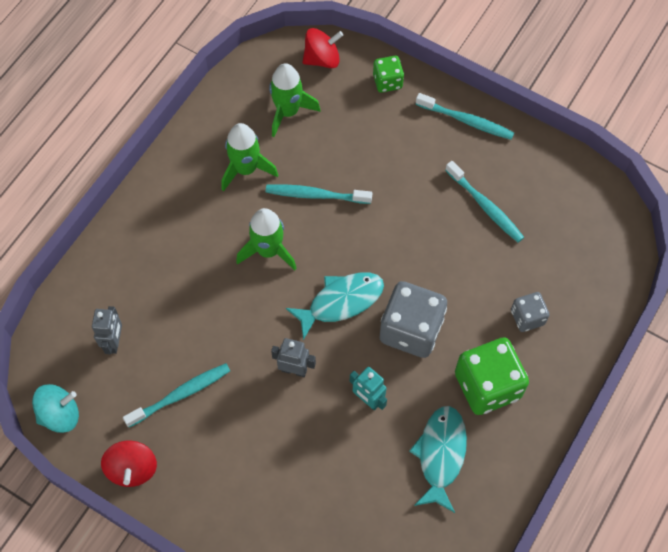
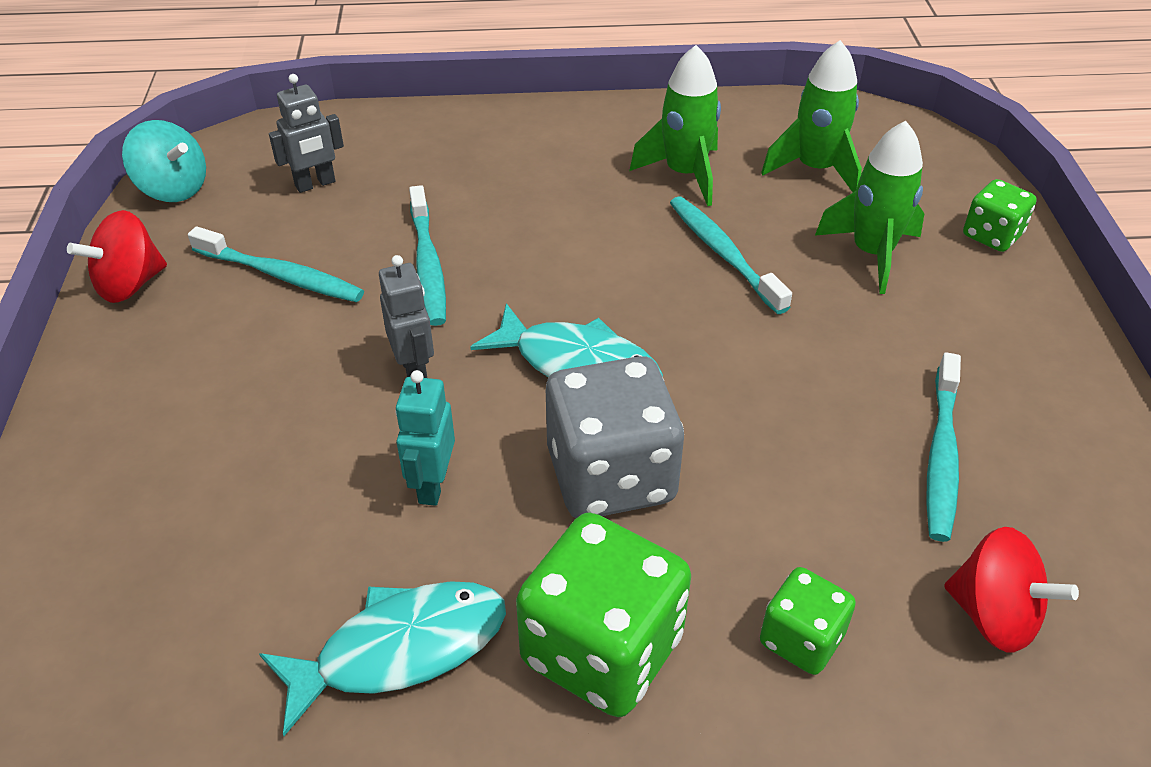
camera: 55 degrees right, 20 degrees down
green rocket [236,208,297,270] -> green rocket moved to [815,121,924,294]
red spinning top [303,28,343,68] -> red spinning top moved to [944,527,1079,653]
turquoise toothbrush [416,93,514,140] -> turquoise toothbrush moved to [409,185,446,326]
grey dice [511,292,550,332] -> green dice [760,567,856,675]

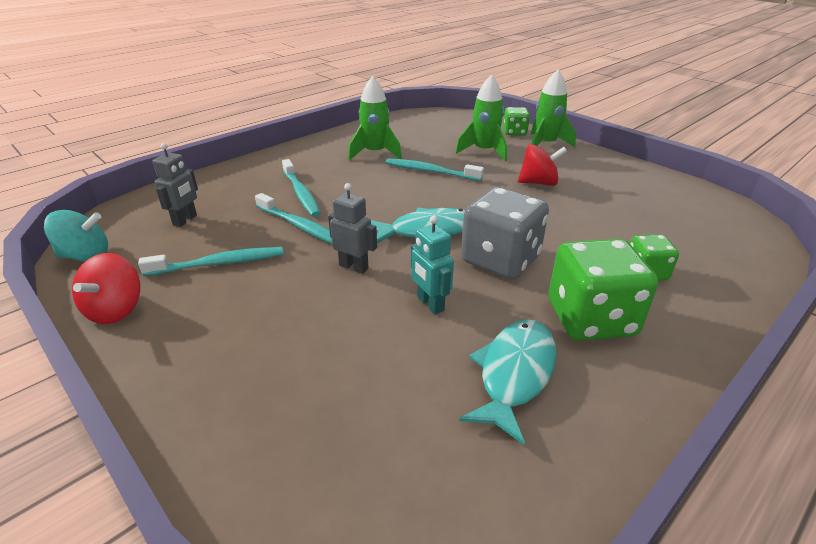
camera: 40 degrees left, 10 degrees down
green rocket [761,40,862,192] -> green rocket moved to [531,70,576,147]
turquoise toothbrush [926,352,961,542] -> turquoise toothbrush moved to [282,159,321,217]
red spinning top [944,527,1079,653] -> red spinning top moved to [518,144,567,186]

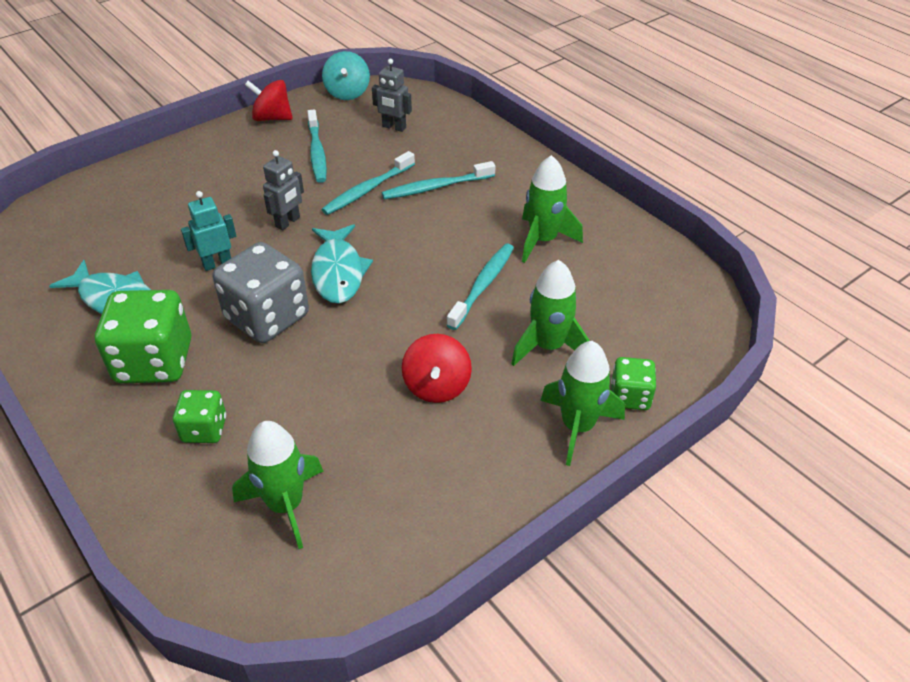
camera: 95 degrees right, 10 degrees up
none -> green rocket [232,421,323,549]

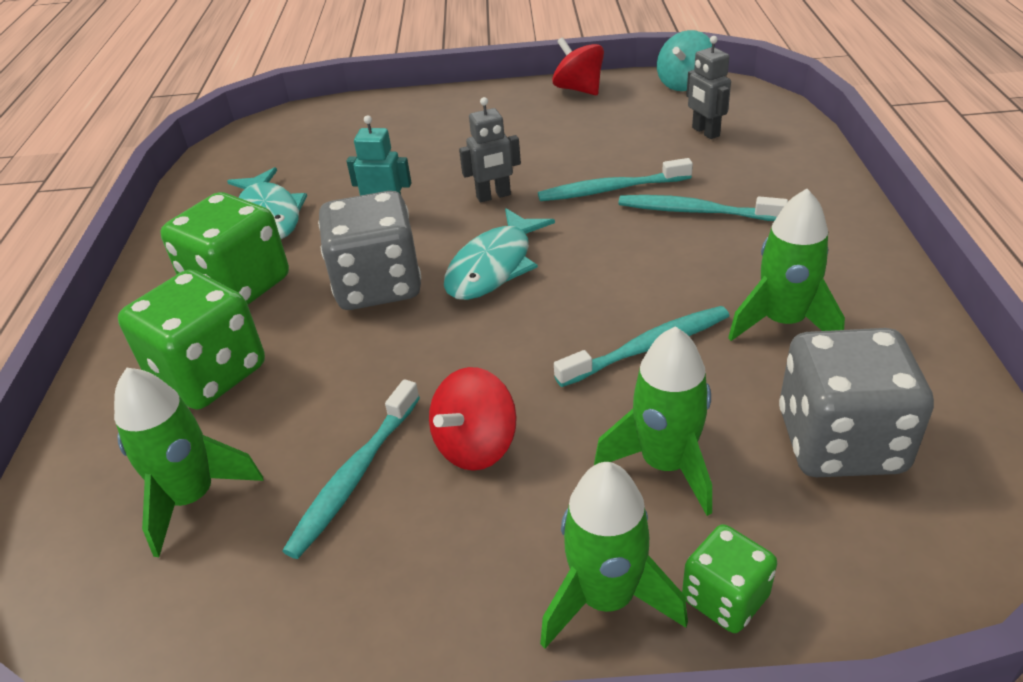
camera: 40 degrees right, 5 degrees down
green dice [173,390,226,443] -> green dice [118,270,265,410], size x1.86
turquoise toothbrush [307,109,327,183] -> turquoise toothbrush moved to [282,379,420,559]
none -> grey dice [779,328,934,477]

